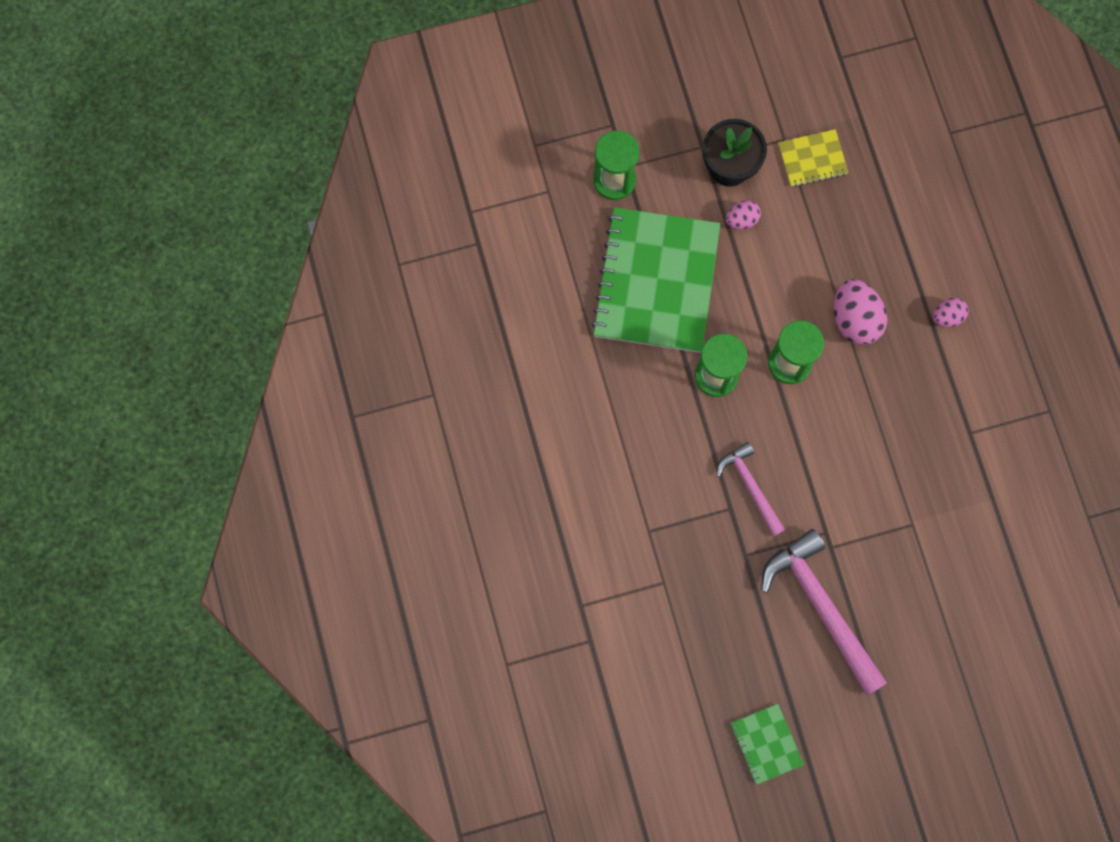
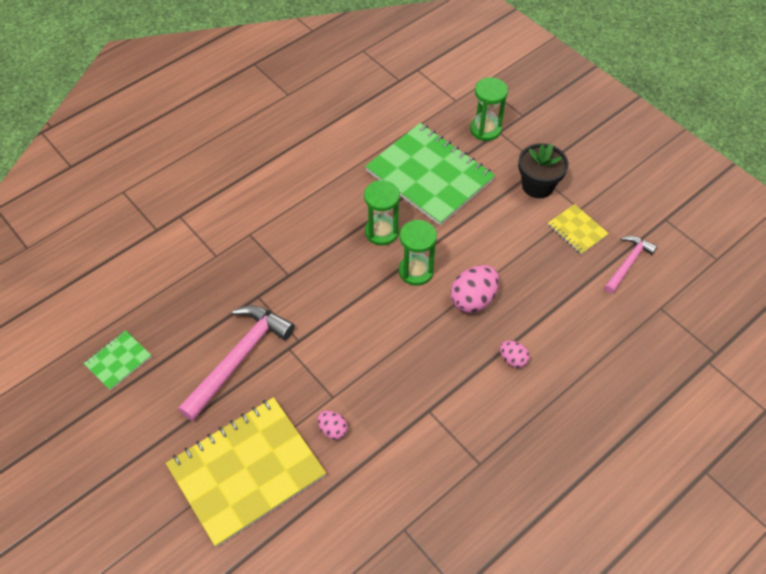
camera: 65 degrees right, 20 degrees down
green notebook [591,207,721,353] -> green notebook turned 60 degrees clockwise [365,123,495,226]
pink hammer [717,442,785,536] -> pink hammer moved to [604,236,657,294]
pink egg [726,200,761,229] -> pink egg moved to [317,410,348,440]
none -> yellow notebook [166,397,326,547]

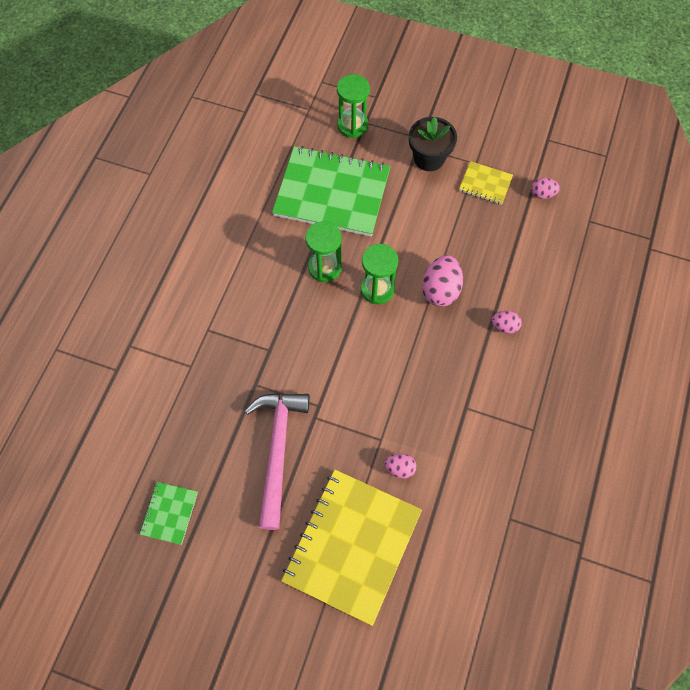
camera: 30 degrees left, 10 degrees up
pink hammer [604,236,657,294] -> pink egg [531,178,560,199]

